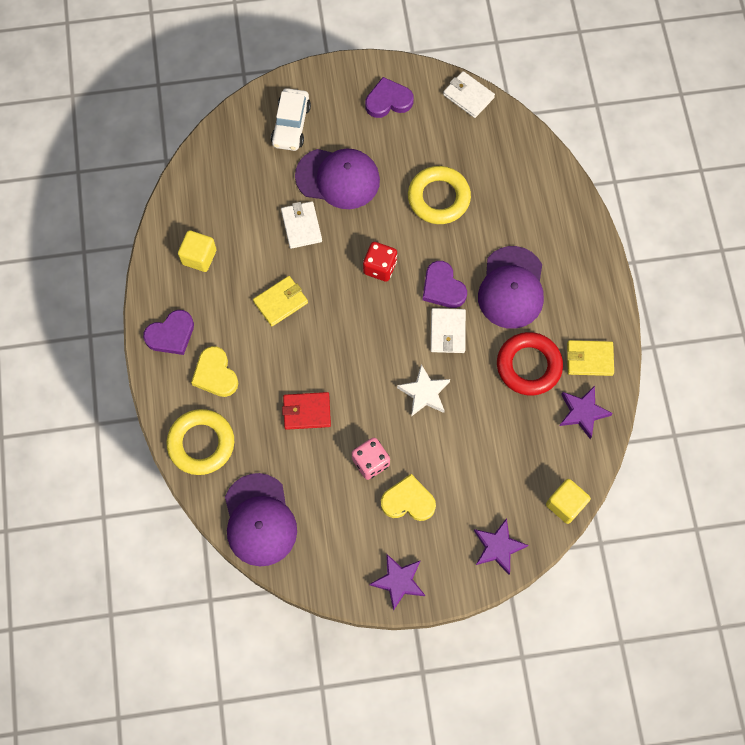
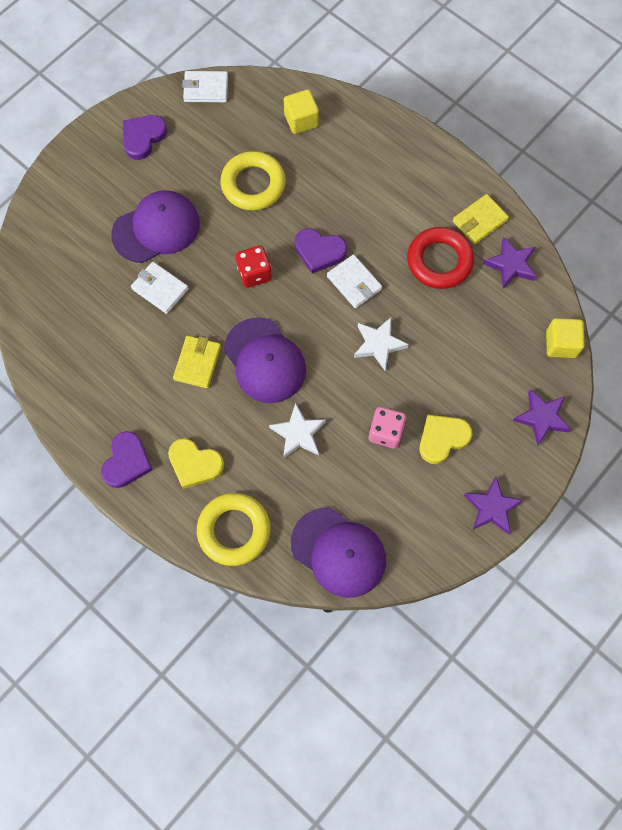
camera: 40 degrees left, 0 degrees up
yellow cube [178,230,217,272] -> yellow cube moved to [284,90,319,134]
white car [271,88,311,151] -> none
red wallet [282,392,331,430] -> white star [269,403,326,459]
purple cap [478,246,544,329] -> purple cap moved to [224,317,306,403]

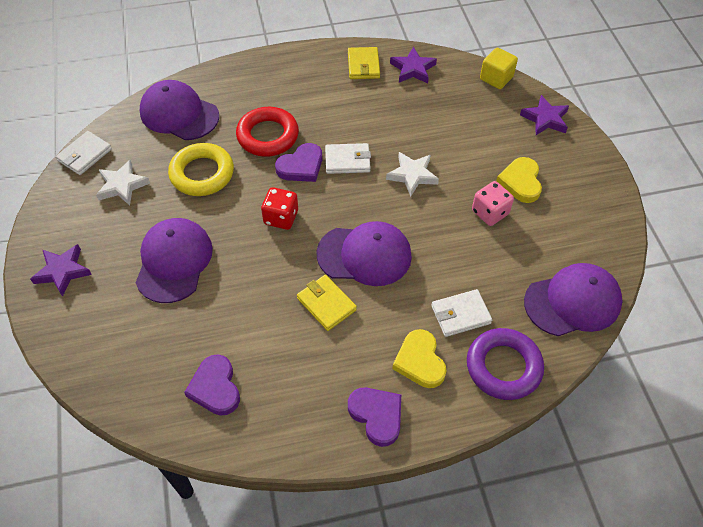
camera: 55 degrees left, 15 degrees down
purple heart [123,115,167,160] -> purple heart moved to [184,355,240,416]
white wallet [131,262,189,314] -> white wallet moved to [431,289,492,337]
yellow heart [168,438,224,489] -> yellow heart turned 105 degrees clockwise [392,329,447,388]
yellow ring [197,493,270,566] -> purple ring [467,328,544,400]
white star [269,403,326,459] -> white star moved to [96,160,150,205]
yellow cube [284,90,319,134] -> purple cap [140,80,219,140]
red ring [407,227,474,289] -> red ring moved to [236,107,299,157]
purple star [464,477,524,534] -> purple star moved to [30,244,92,297]

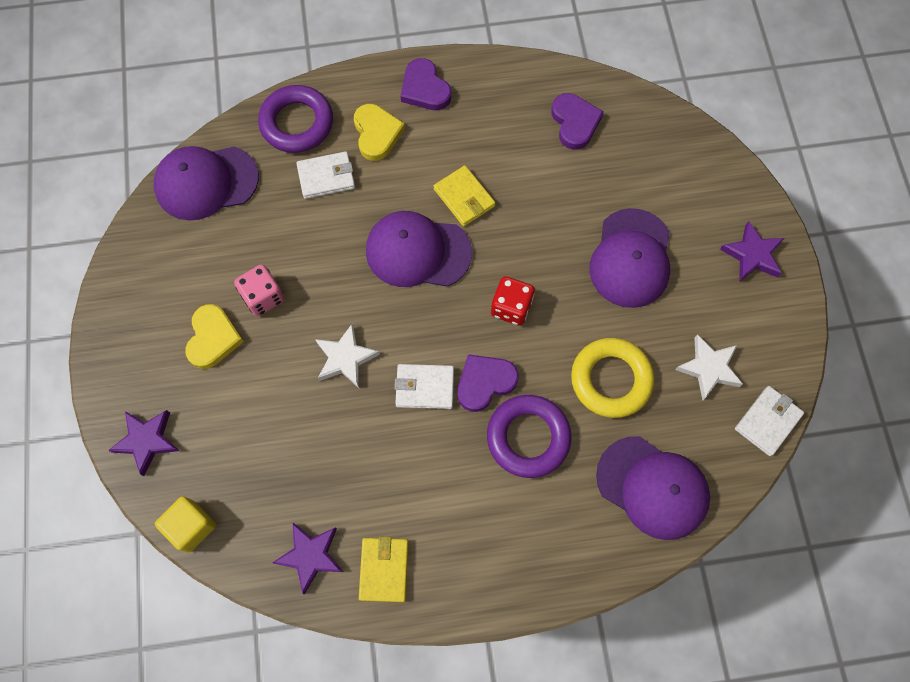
camera: 175 degrees left, 15 degrees up
red ring [236,107,299,157] -> purple ring [487,395,571,478]

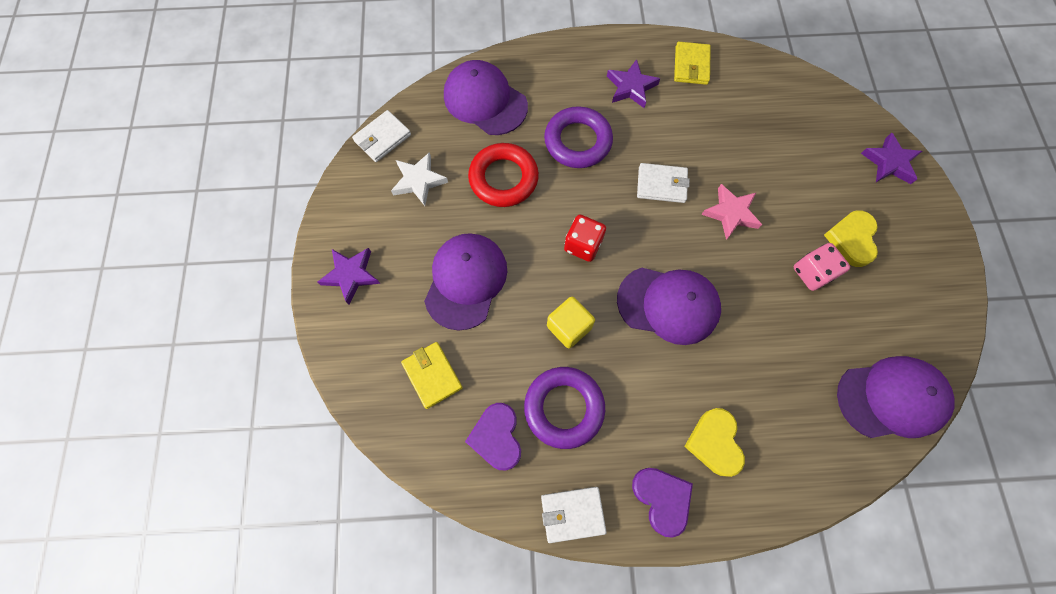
camera: 175 degrees left, 0 degrees up
yellow cube [155,496,216,553] -> yellow cube moved to [547,297,595,348]
purple ring [258,85,333,153] -> purple ring moved to [524,367,605,449]
purple star [273,523,343,594] -> purple star moved to [607,59,660,108]
white wallet [296,151,355,199] -> white wallet moved to [541,487,606,543]
white star [315,323,380,388] -> pink star [701,184,762,240]
yellow wallet [434,165,496,227] -> yellow wallet moved to [401,342,463,409]
purple heart [458,354,519,412] -> none
yellow ring [571,338,654,418] -> red ring [468,143,539,207]

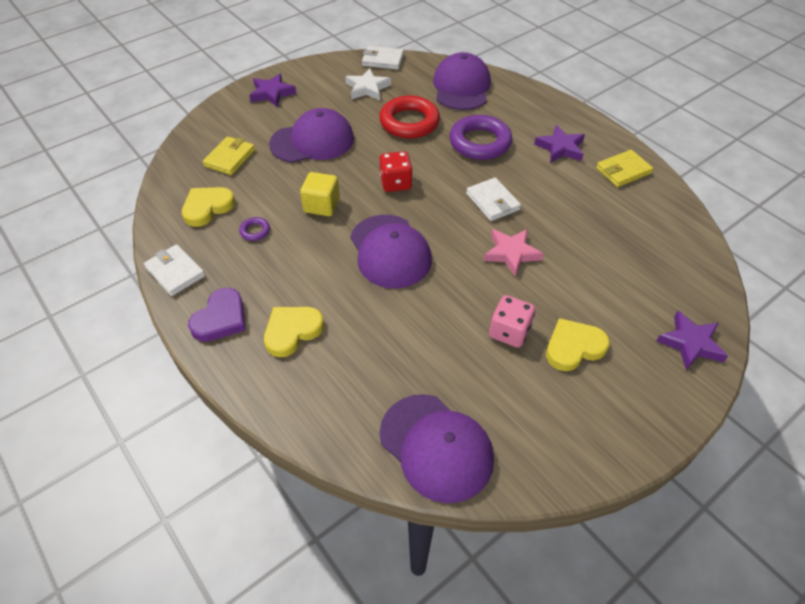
camera: 55 degrees right, 20 degrees down
purple heart [465,403,521,471] -> yellow heart [182,187,235,227]
purple ring [524,367,605,449] -> purple ring [239,217,270,241], size x0.43

